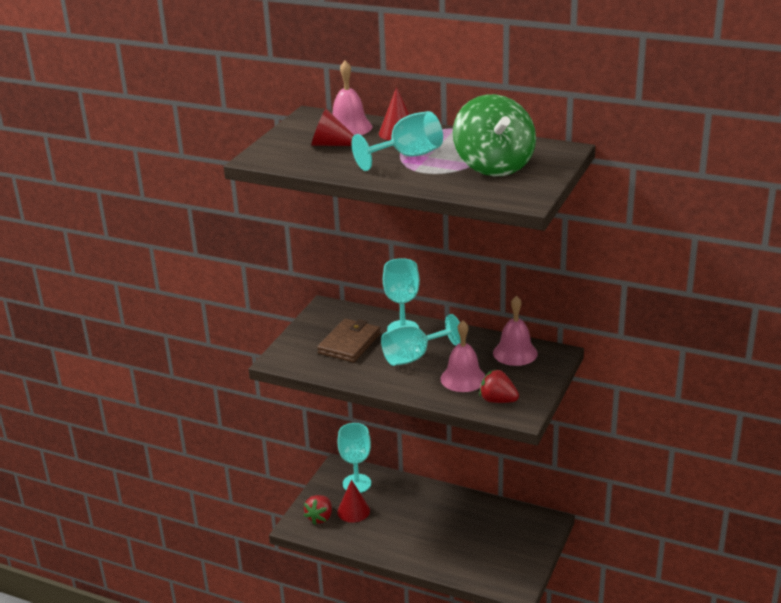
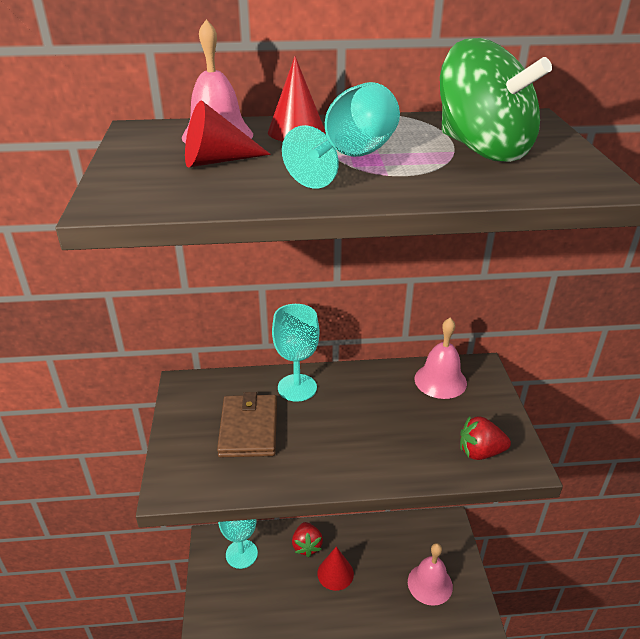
camera: 30 degrees left, 5 degrees up
red strawberry [304,495,332,525] -> red strawberry moved to [292,522,323,557]
red cone [337,479,370,523] -> red cone moved to [317,547,354,591]
turquoise goblet [381,314,461,366] -> none
pink bell [441,321,486,392] -> pink bell moved to [408,543,453,606]

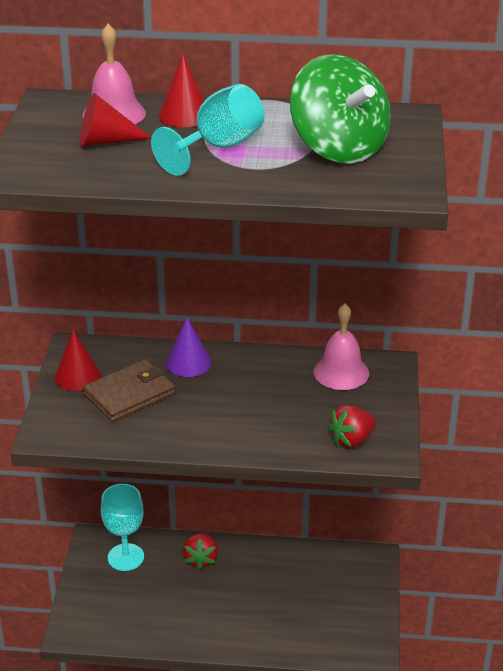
camera: 10 degrees right, 0 degrees up
brown wallet [217,392,277,457] -> brown wallet turned 45 degrees clockwise [83,359,175,422]
turquoise goblet [272,304,319,402] -> purple cone [166,317,211,377]
red cone [317,547,354,591] -> red cone moved to [55,330,101,391]
pink bell [408,543,453,606] -> none
red strawberry [460,416,511,460] -> red strawberry turned 45 degrees counterclockwise [328,405,376,448]

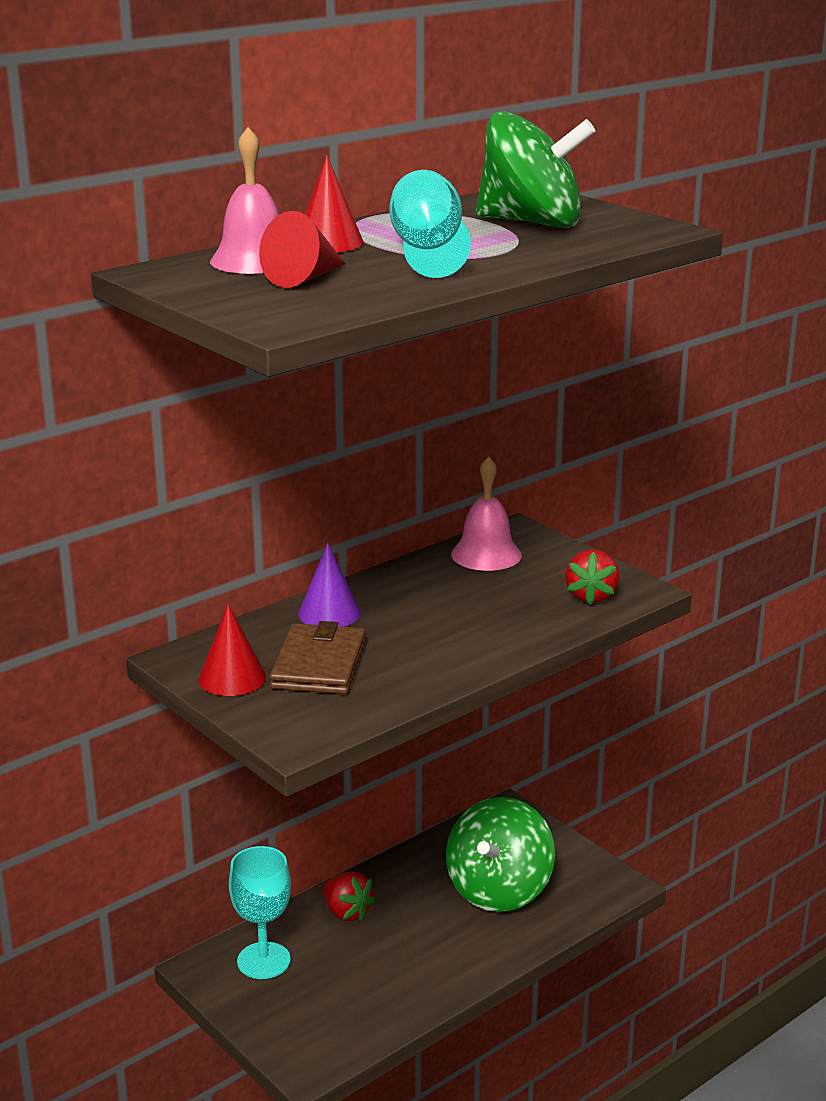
camera: 45 degrees left, 10 degrees down
none -> green spinning top [446,797,555,912]

